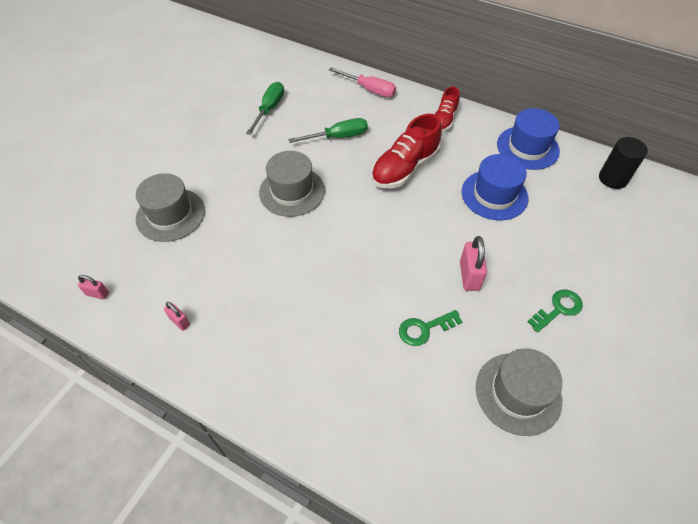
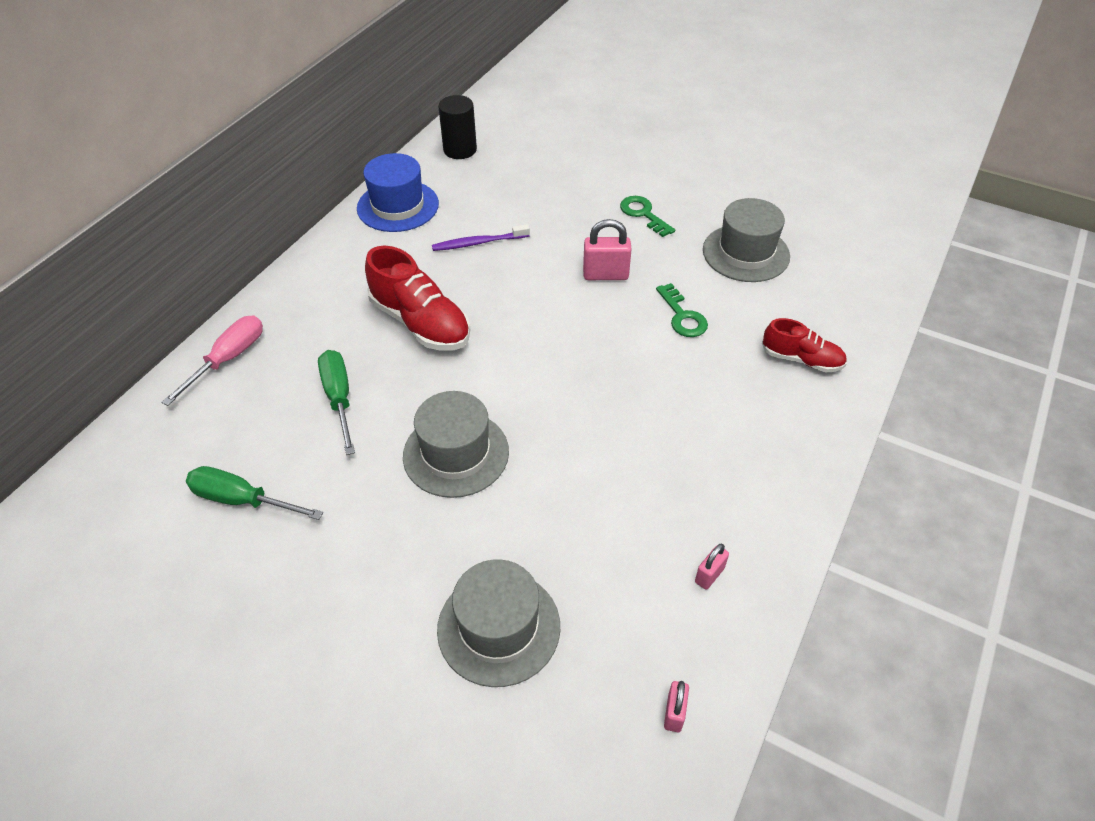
camera: 90 degrees left, 5 degrees down
red shoe [435,86,460,132] -> red shoe moved to [762,318,847,372]
blue hat [462,154,528,220] -> purple toothbrush [432,224,530,251]

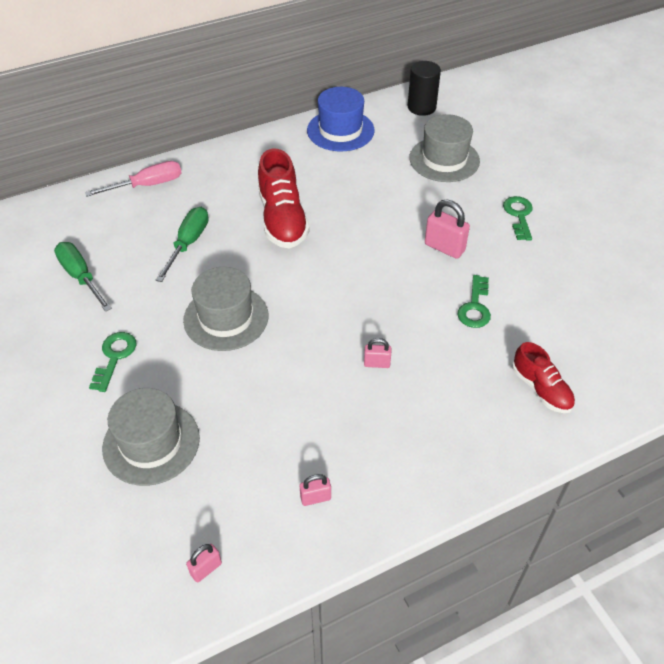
camera: 35 degrees right, 0 degrees up
purple toothbrush [432,224,530,251] -> none
grey hat [703,198,790,282] -> grey hat moved to [409,114,480,182]
none -> green key [89,332,137,392]
none -> pink padlock [364,338,391,368]

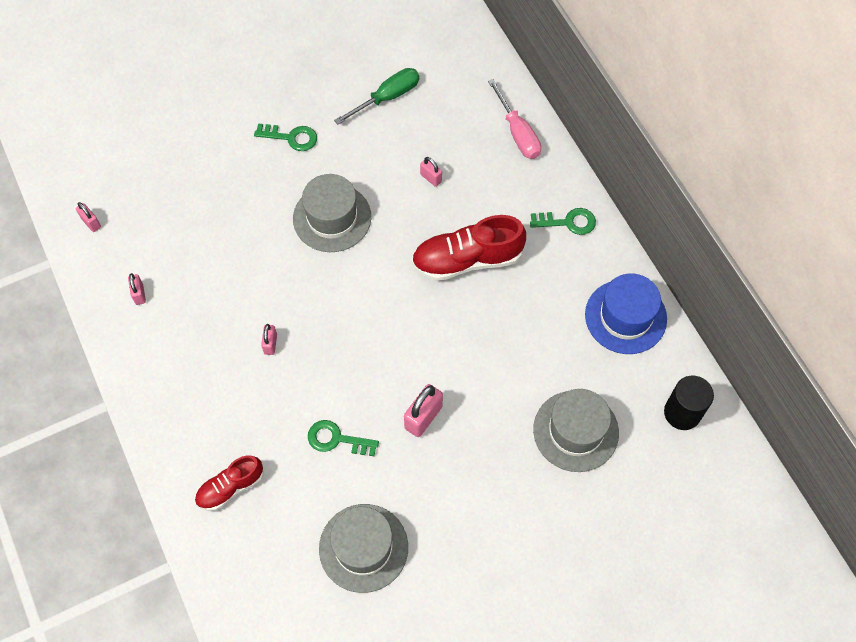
camera: 90 degrees right, 15 degrees up
grey hat [102,388,200,486] -> grey hat moved to [319,504,408,593]
green screwdriver [156,207,209,282] -> pink padlock [420,157,442,187]
green key [503,196,533,241] -> green key moved to [530,208,596,235]

